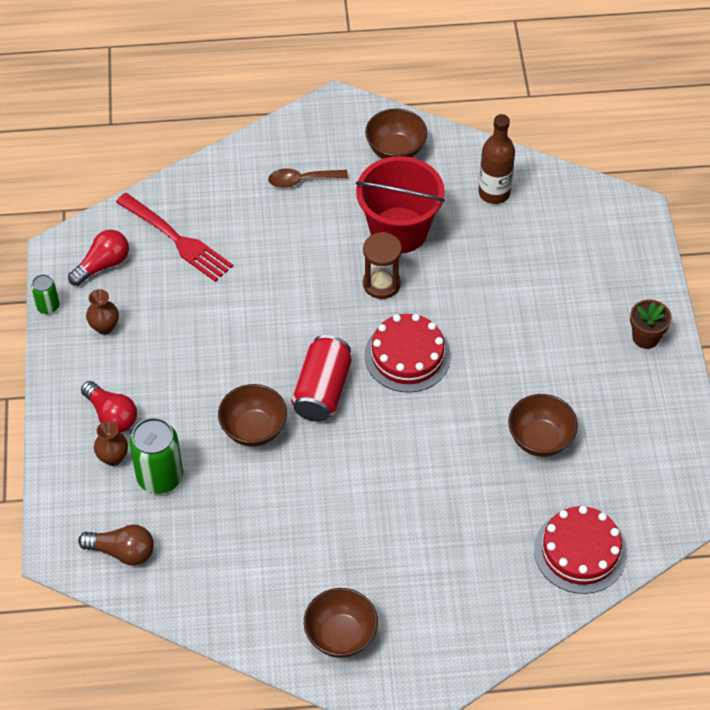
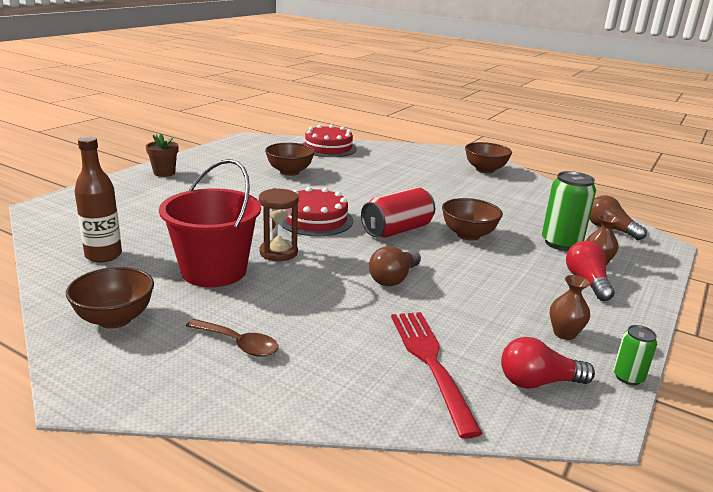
camera: 145 degrees left, 30 degrees down
none -> brown light bulb [369,246,421,286]

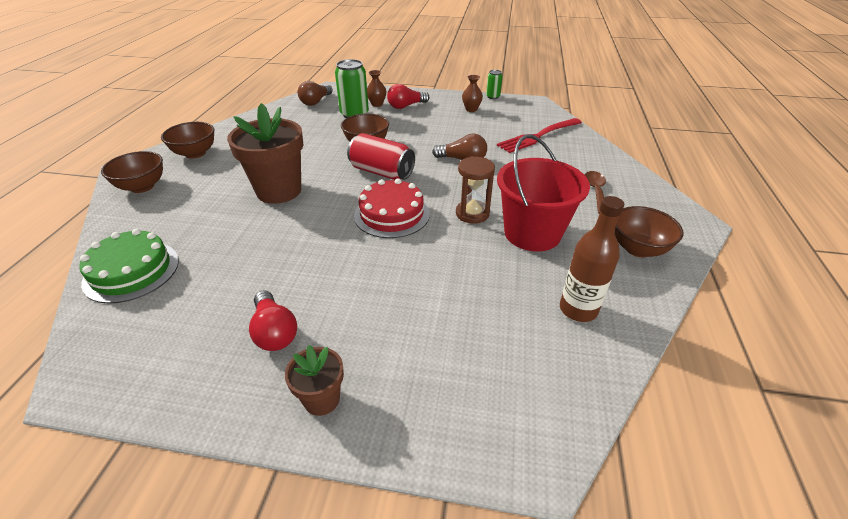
camera: 110 degrees left, 15 degrees up
brown bowl [265,143,315,176] -> brown bowl moved to [101,151,163,193]
red cake [302,124,357,157] -> green cake [79,229,179,304]
red light bulb [501,337,595,389] -> red light bulb moved to [249,290,297,351]
none -> brown flower pot [227,103,303,204]

